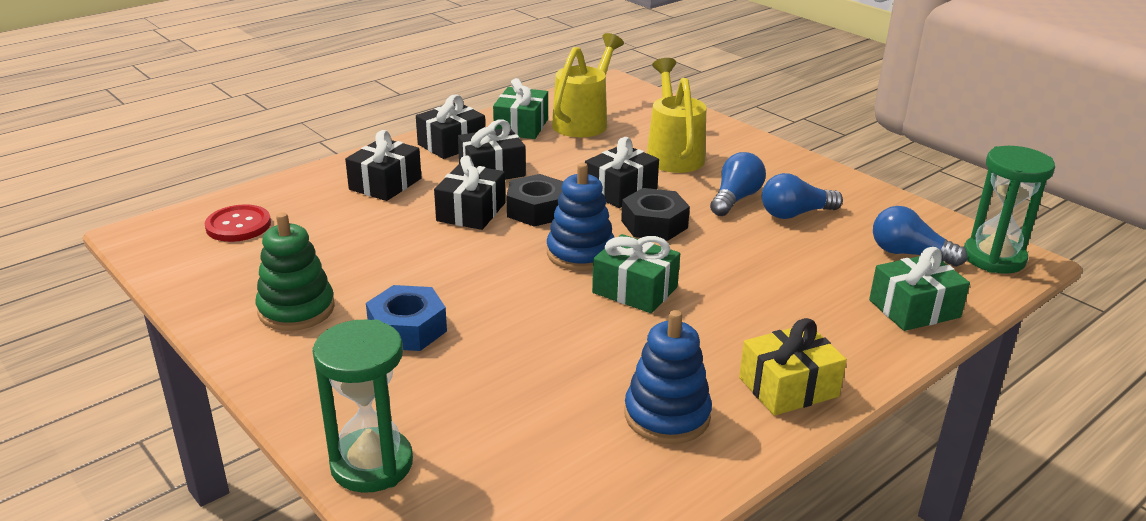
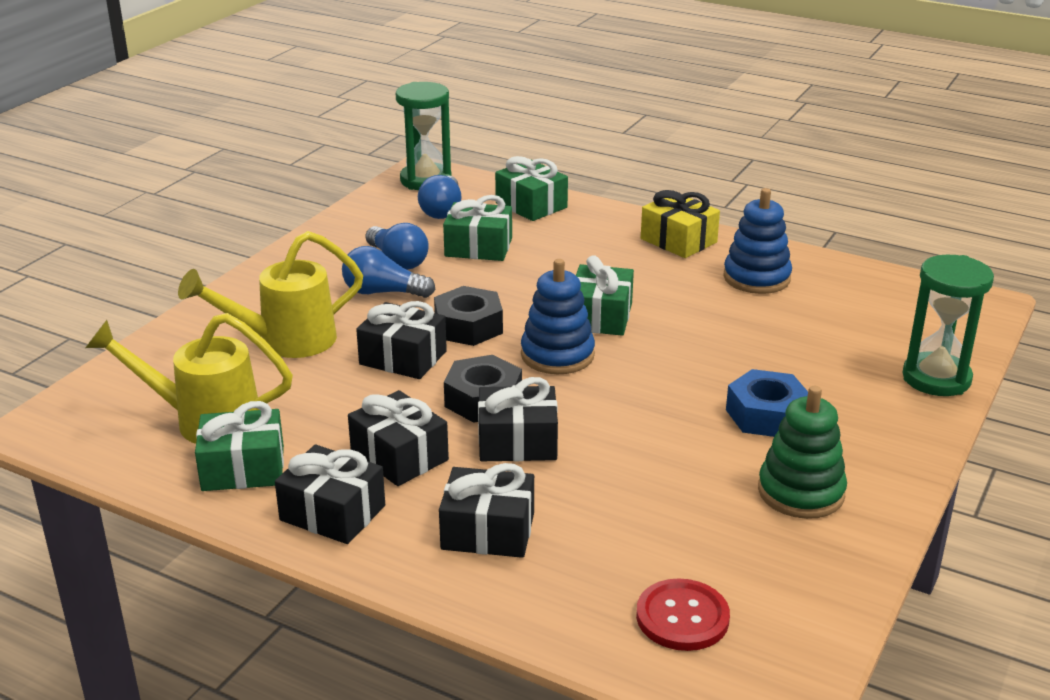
camera: 110 degrees left, 0 degrees up
none -> green gift [443,195,512,261]

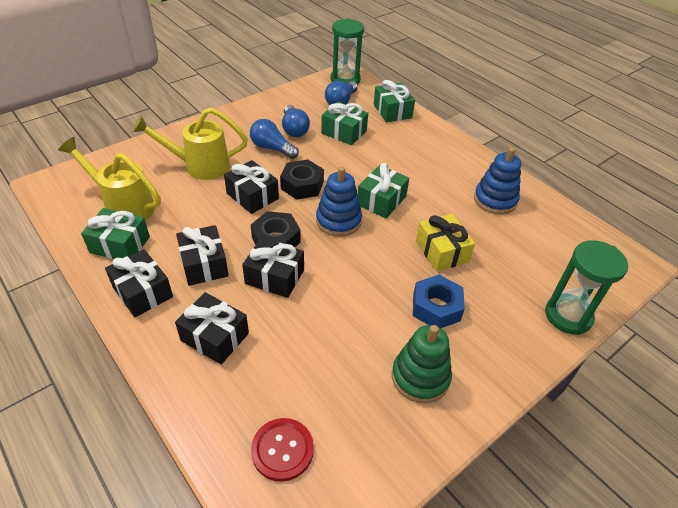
camera: 20 degrees right, 15 degrees up
yellow gift [641,190,720,258] -> yellow gift moved to [416,214,475,272]

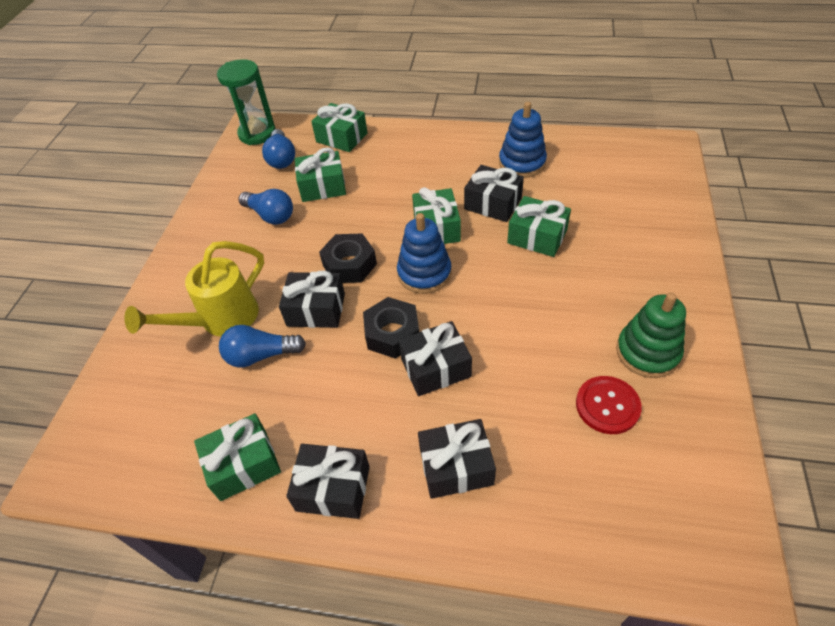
camera: 35 degrees left, 5 degrees up
yellow watering can [58,137,161,221] -> none
black gift [176,225,229,286] -> black gift moved to [464,165,524,222]
blue light bulb [250,119,299,159] -> blue light bulb moved to [219,325,306,367]
red button [251,418,314,482] -> red button moved to [576,376,642,434]
blue nut [413,275,465,328] -> none
yellow gift [416,214,475,272] -> green gift [507,196,571,257]
green hourglass [545,240,628,335] -> none

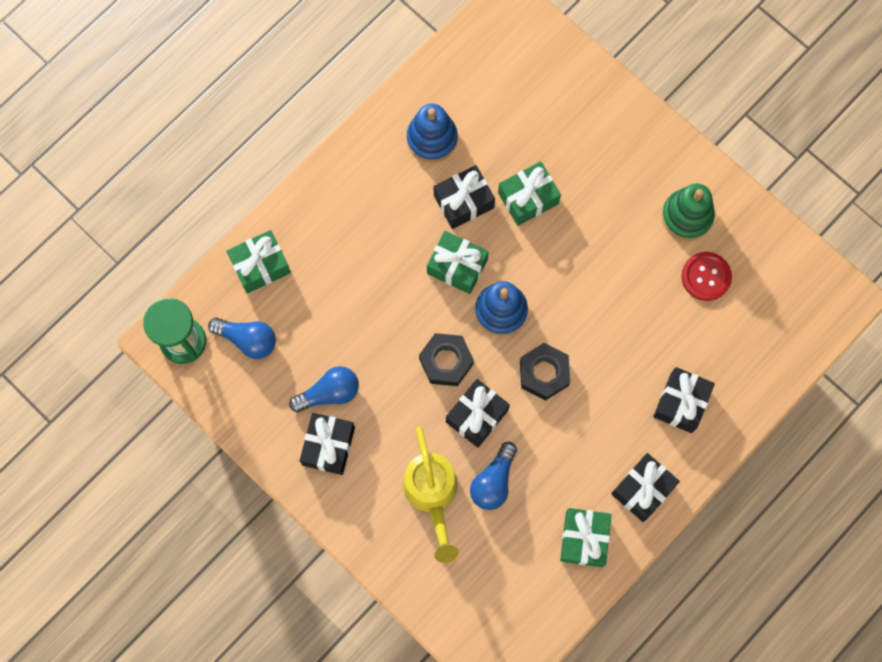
camera: 60 degrees left, 25 degrees up
green gift [295,147,346,202] -> none
black gift [399,321,472,396] -> black gift moved to [300,413,355,475]

